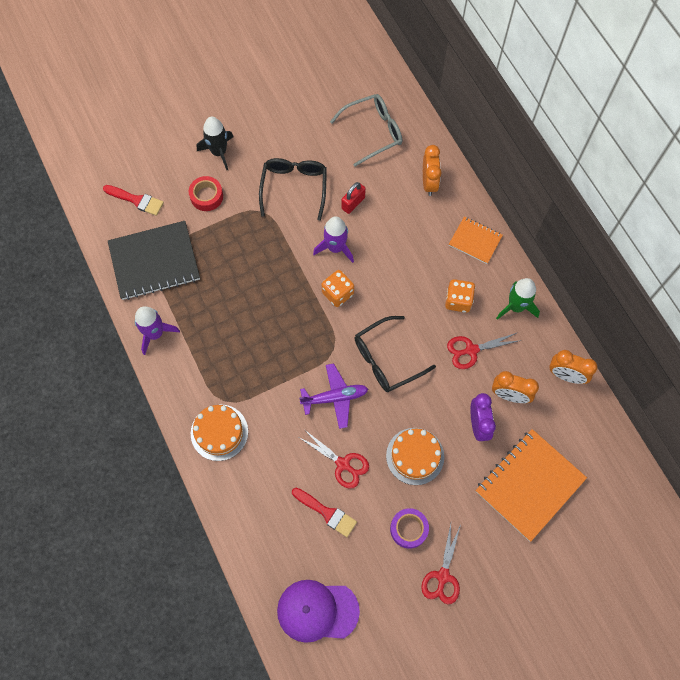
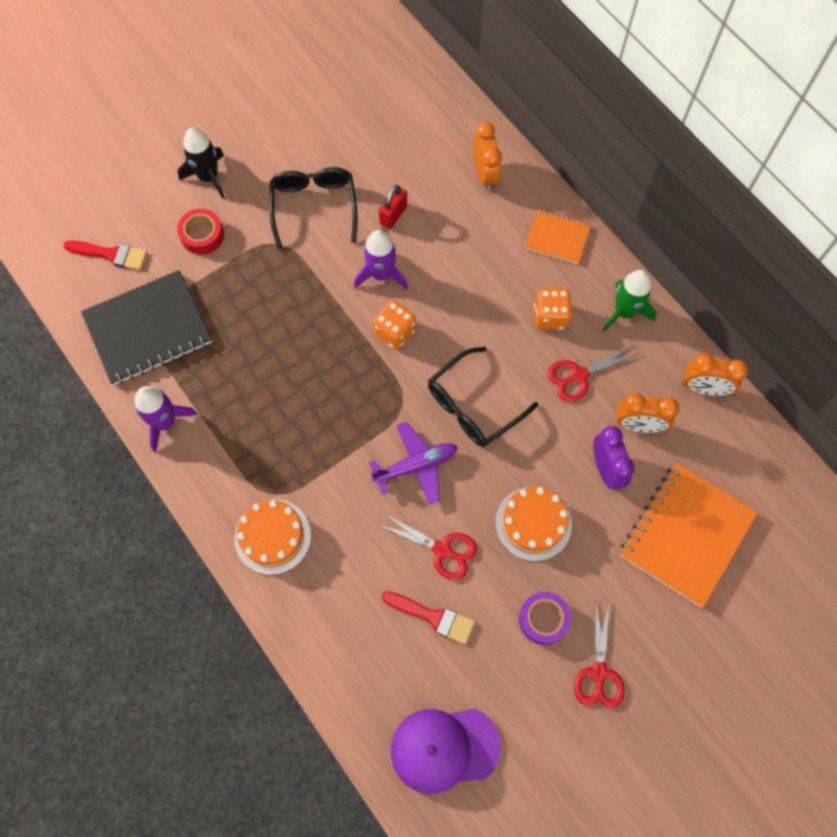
camera: 10 degrees left, 0 degrees up
grey glasses [330,94,402,167] -> none

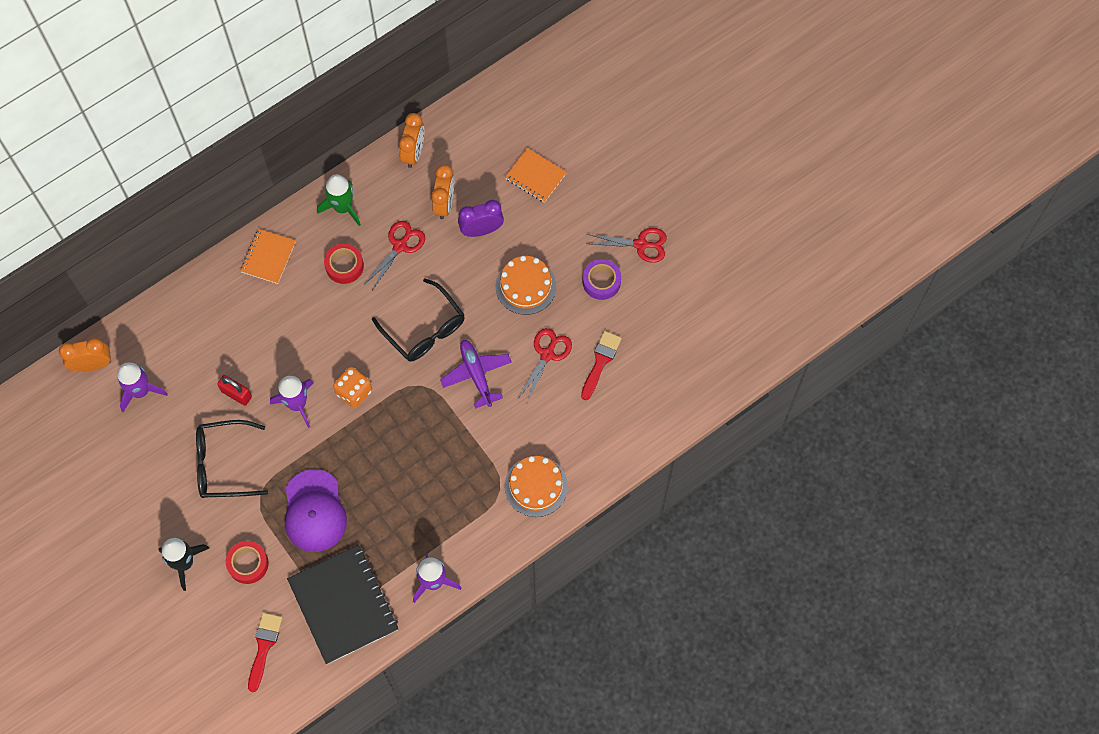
camera: 90 degrees left, 0 degrees up
purple cap [391,709,501,794] -> purple cap moved to [285,469,347,552]
orange clock [474,122,502,191] -> orange clock moved to [59,338,111,372]
orange dice [534,289,572,330] -> red tape [324,243,364,284]
red scissors [547,344,640,402] -> red scissors turned 120 degrees counterclockwise [364,221,425,290]
orange notebook [620,463,758,607] -> orange notebook [505,148,567,203], size x0.55
none -> purple rocket [117,363,168,412]

